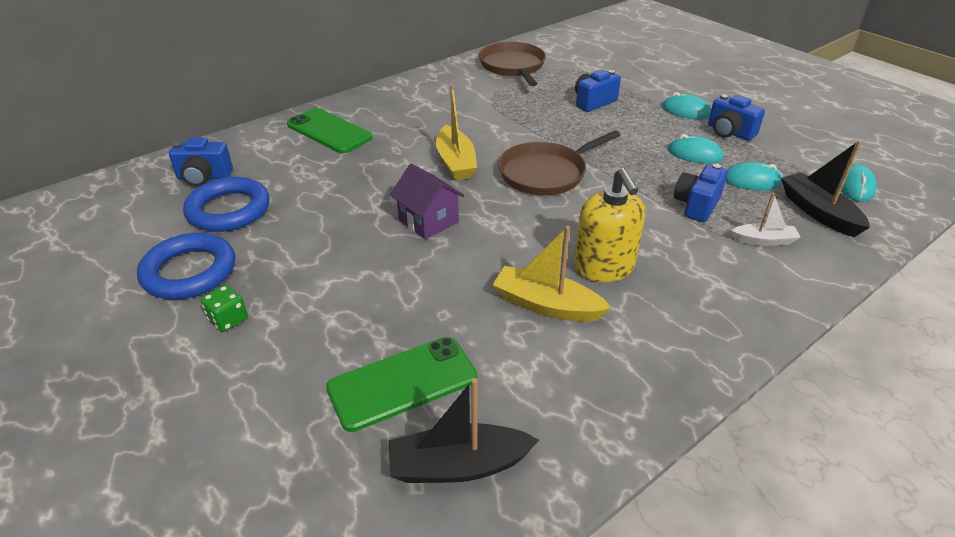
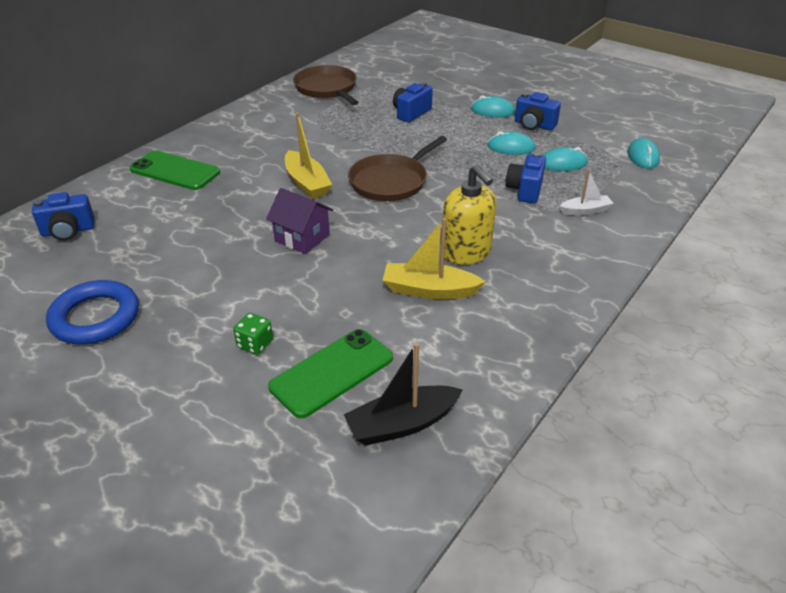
camera: 15 degrees left, 0 degrees up
blue ring [183,177,270,232] -> none
green dice [201,285,248,332] -> green dice moved to [233,313,273,355]
black boat [781,140,870,237] -> none

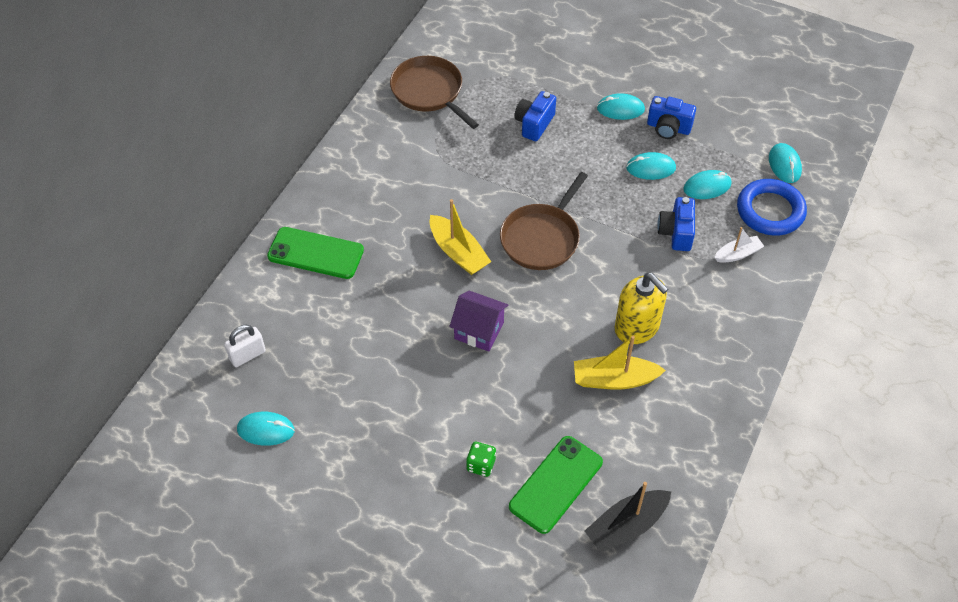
camera: 10 degrees left, 15 degrees up
blue camera [32,192,95,241] -> white padlock [224,325,266,367]
blue ring [46,280,139,345] -> blue ring moved to [737,179,807,236]
none -> turquoise mouse [237,412,295,446]

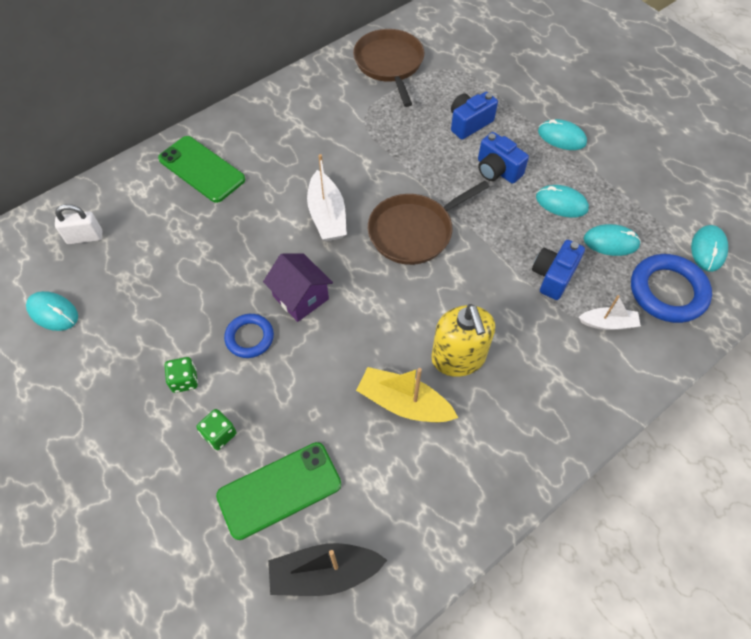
camera: 25 degrees right, 5 degrees up
yellow boat [430,199,491,275] -> white boat [307,154,347,241]
blue camera [647,96,696,139] -> blue camera moved to [478,132,529,184]
none -> green dice [165,357,198,393]
none -> blue ring [224,314,274,358]

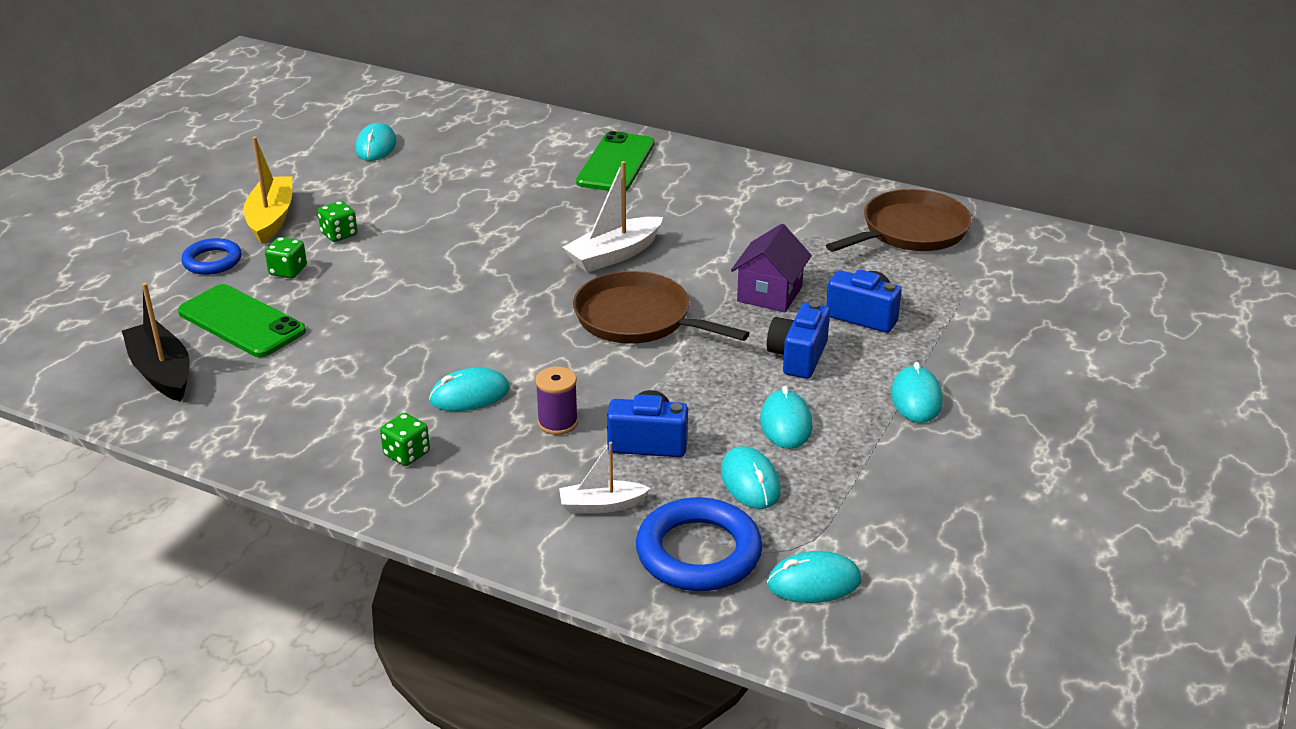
camera: 65 degrees right, 25 degrees down
white padlock [55,204,102,244] -> none
blue ring [224,314,274,358] -> blue ring moved to [181,238,242,275]
purple house [263,253,333,322] -> purple house moved to [731,224,812,312]
yellow boat [356,367,458,422] -> yellow boat moved to [243,136,292,244]
yellow soap dispenser [431,304,495,377] -> turquoise mouse [429,367,510,411]
white boat [579,295,641,330] -> white boat turned 105 degrees clockwise [559,442,651,513]
none -> green dice [380,413,430,466]
none -> purple spool [535,366,578,435]

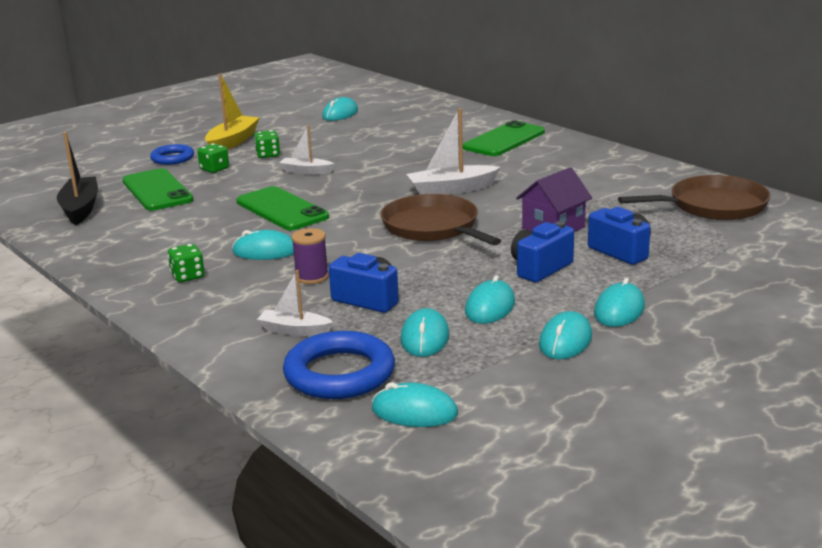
camera: 25 degrees right, 10 degrees down
none -> green phone [236,186,329,230]
none -> white boat [279,125,334,174]
none -> turquoise mouse [539,311,592,359]

